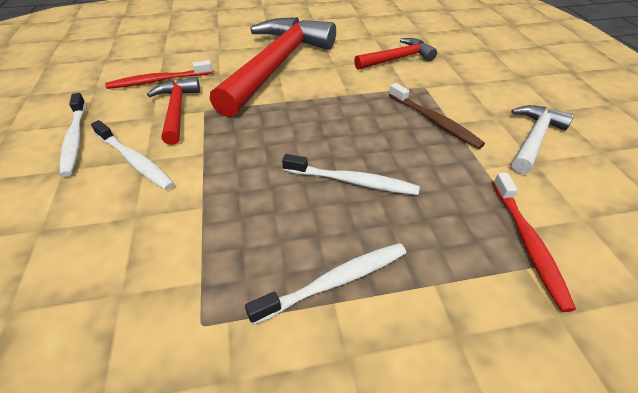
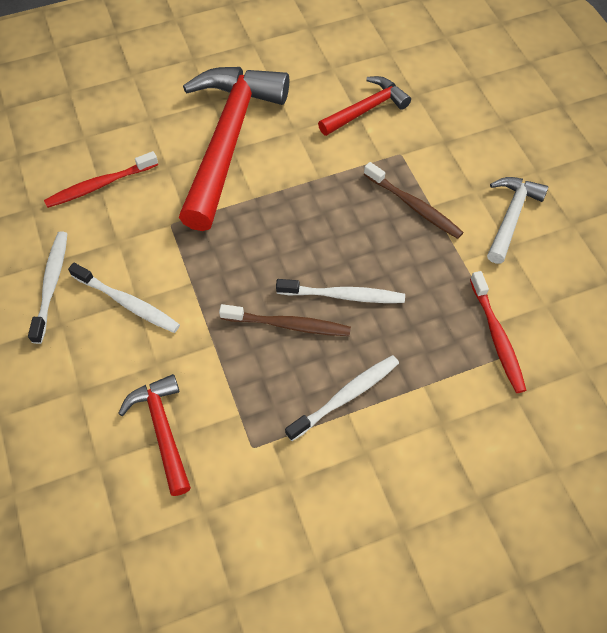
camera: 10 degrees left, 15 degrees up
white toothbrush [60,93,86,177] -> white toothbrush turned 150 degrees counterclockwise [28,231,68,344]
red hammer [147,77,200,145] -> red hammer moved to [118,374,191,496]
none -> brown toothbrush [219,304,351,336]

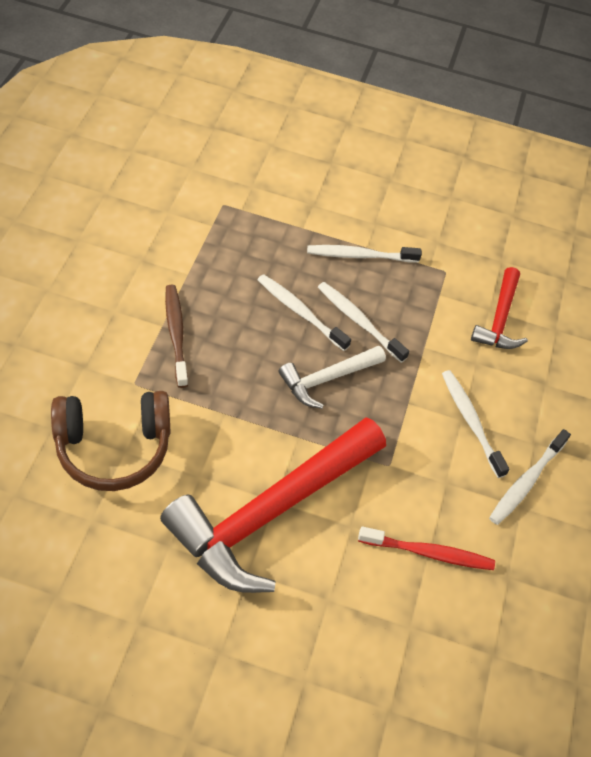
camera: 150 degrees left, 5 degrees down
brown toothbrush [219,304,351,336] -> white toothbrush [318,282,409,363]
red hammer [318,76,411,136] -> brown headphones [51,391,170,491]
red toothbrush [470,271,526,393] -> none
white hammer [487,177,548,264] -> white hammer moved to [279,346,386,409]

